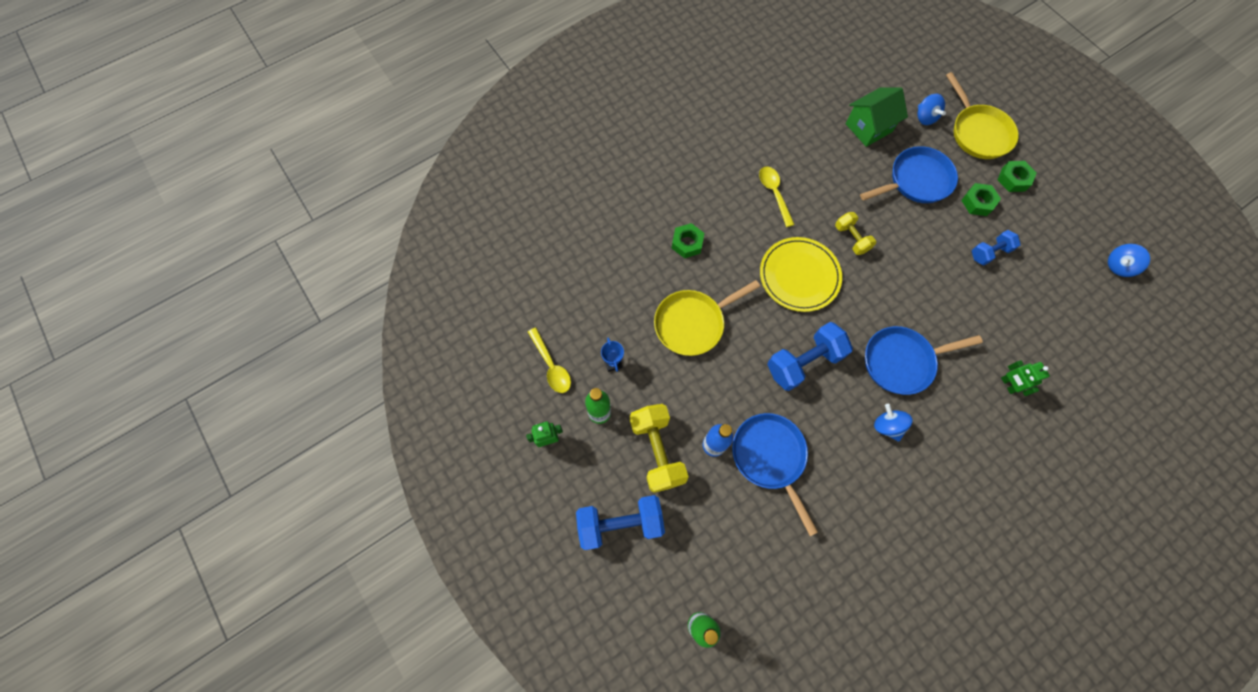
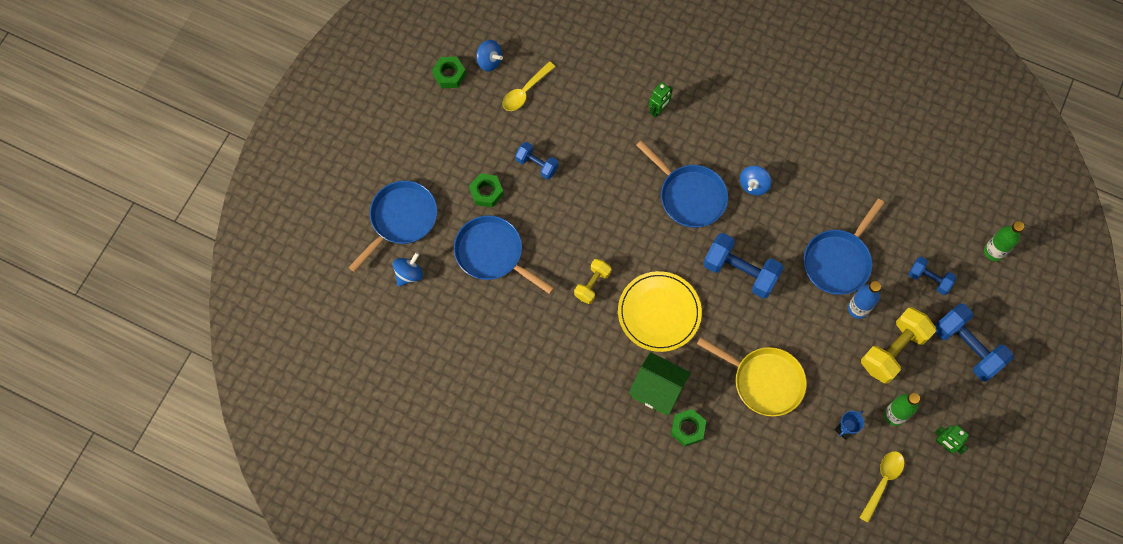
camera: 120 degrees left, 0 degrees up
yellow spoon [759,166,795,227] -> yellow spoon moved to [502,61,556,111]
green house [845,87,908,147] -> green house moved to [629,352,691,415]
yellow pan [946,72,1019,159] -> blue pan [349,181,437,272]
green nut [998,161,1037,192] -> green nut moved to [432,57,466,88]
none -> blue dumbbell [908,257,956,295]

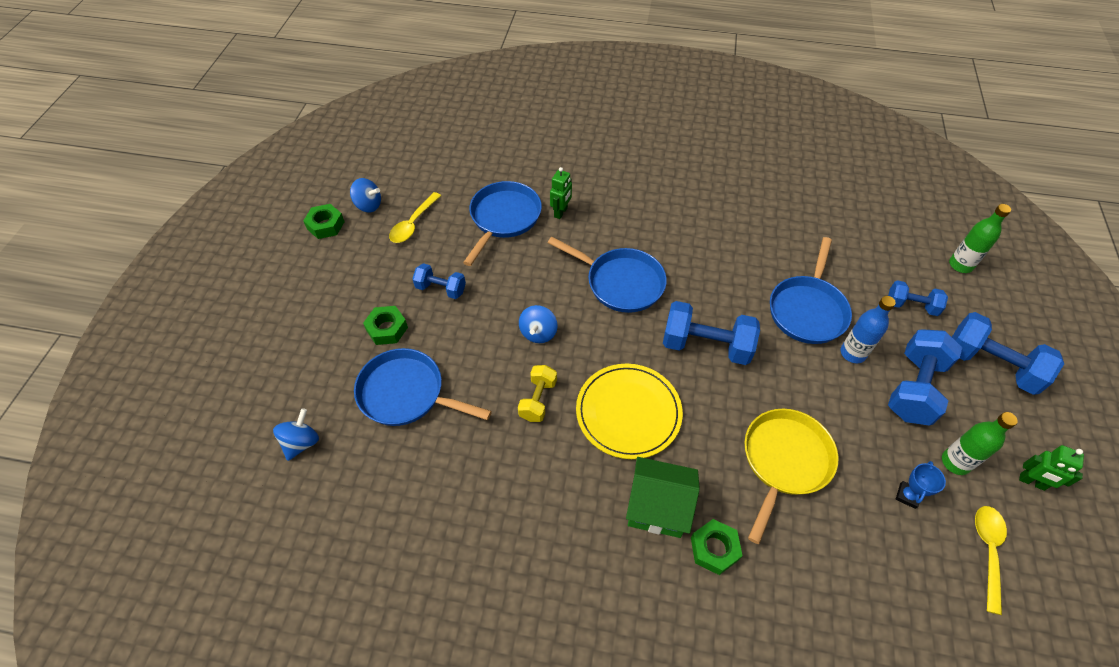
camera: 15 degrees left, 15 degrees down
blue pan [349,181,437,272] -> blue pan moved to [463,181,542,266]
yellow pan [697,337,807,417] -> yellow pan turned 75 degrees counterclockwise [744,409,839,544]
blue spinning top [740,166,771,196] -> blue spinning top moved to [519,305,558,343]
yellow dumbbell [861,307,936,384] -> blue dumbbell [888,329,962,426]

